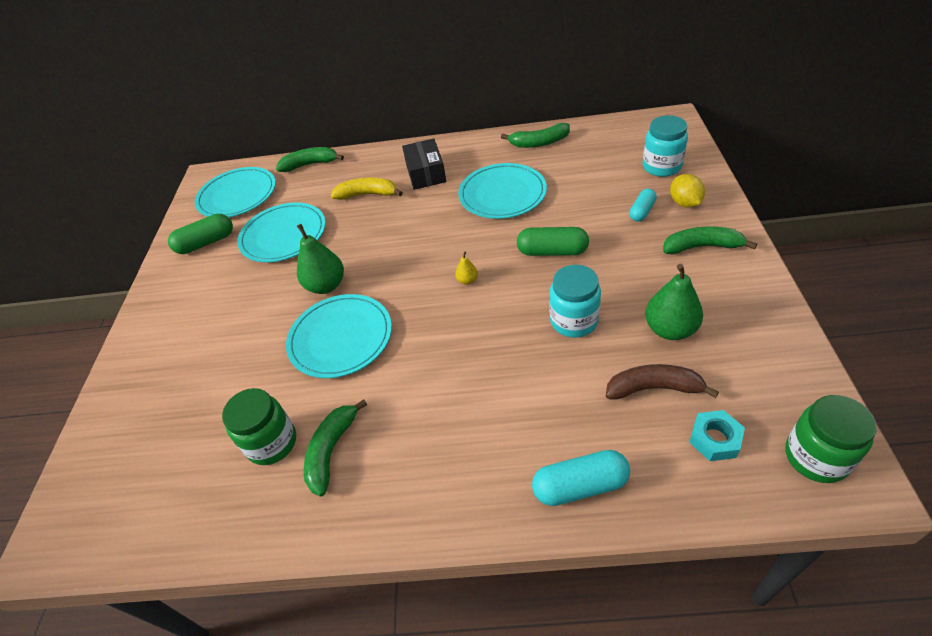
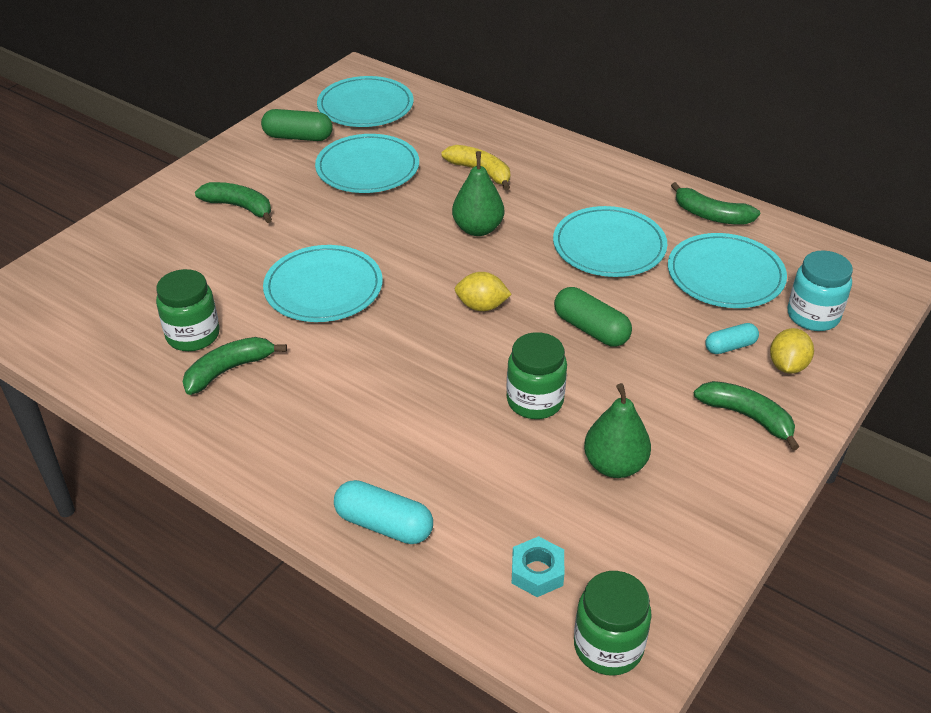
camera: 30 degrees right, 5 degrees down
green banana [276,147,344,172] -> green banana moved to [195,182,272,223]
green pear [297,224,344,294] -> green pear moved to [452,151,504,236]
black box [402,138,446,190] -> none
yellow pear [455,251,478,285] -> yellow lemon [455,272,512,311]
turquoise jar [549,265,601,338] -> green jar [506,332,567,419]
brown banana [606,364,719,400] -> none
none -> turquoise plate [668,233,787,308]

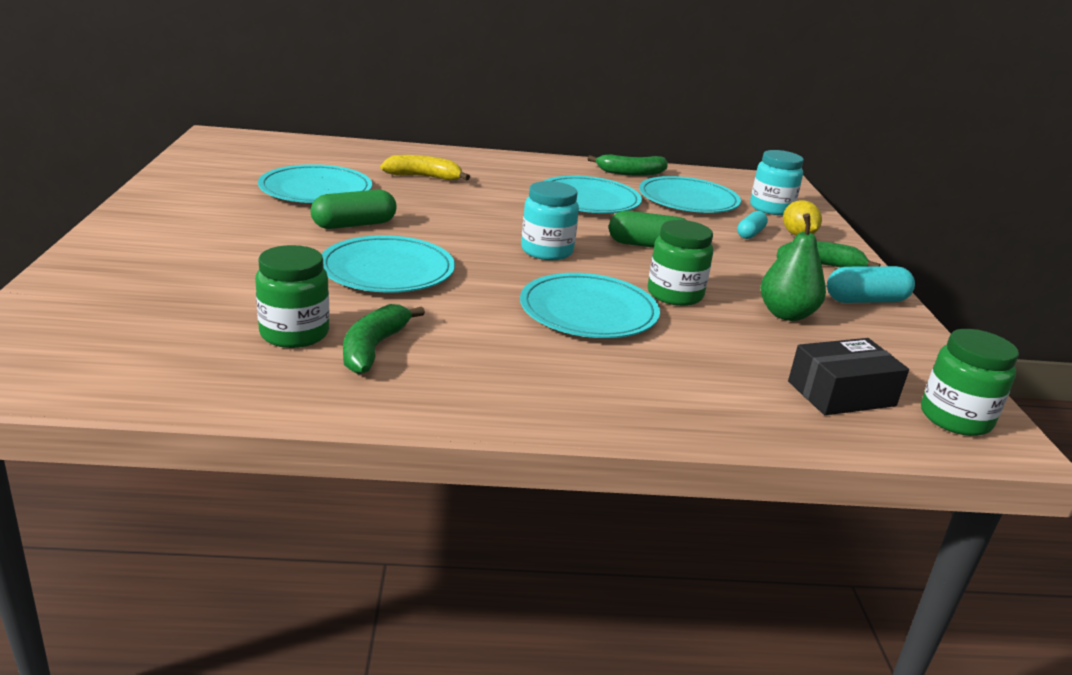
camera: 40 degrees left, 15 degrees down
green banana [195,182,272,223] -> none
green capsule [261,109,333,141] -> green capsule moved to [311,190,397,229]
turquoise plate [317,76,414,127] -> turquoise plate moved to [520,273,660,338]
turquoise capsule [334,480,433,544] -> turquoise capsule moved to [827,266,915,303]
green pear [452,151,504,236] -> none
yellow lemon [455,272,512,311] -> turquoise jar [521,181,579,260]
turquoise nut [512,536,564,597] -> black box [788,338,909,415]

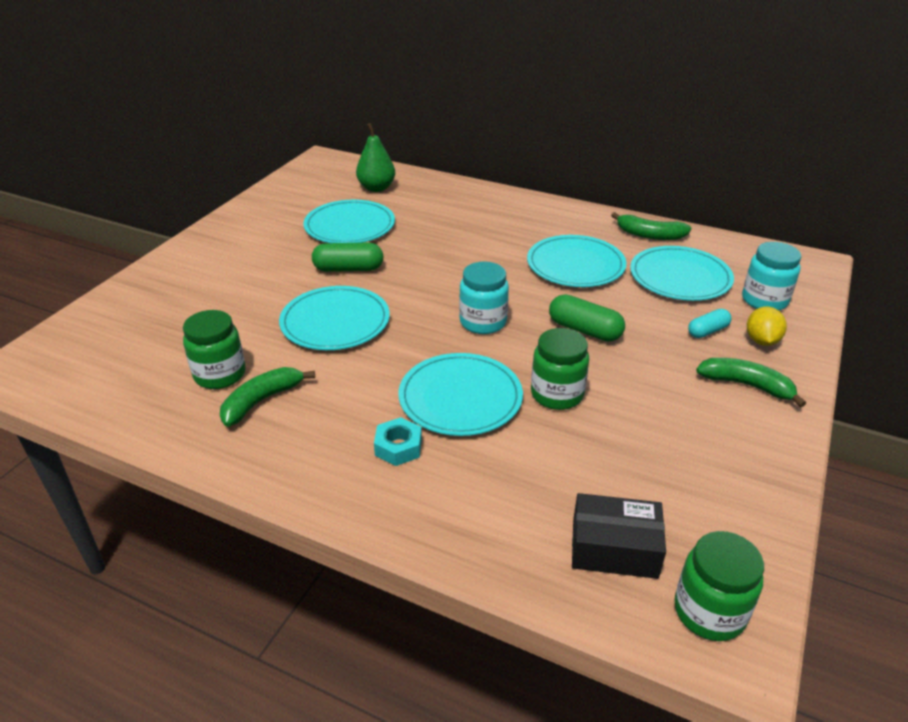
camera: 30 degrees right, 10 degrees up
yellow banana [380,155,470,181] -> none
green pear [760,213,826,321] -> green pear moved to [356,123,395,192]
turquoise capsule [827,266,915,303] -> none
none -> turquoise nut [374,417,422,466]

